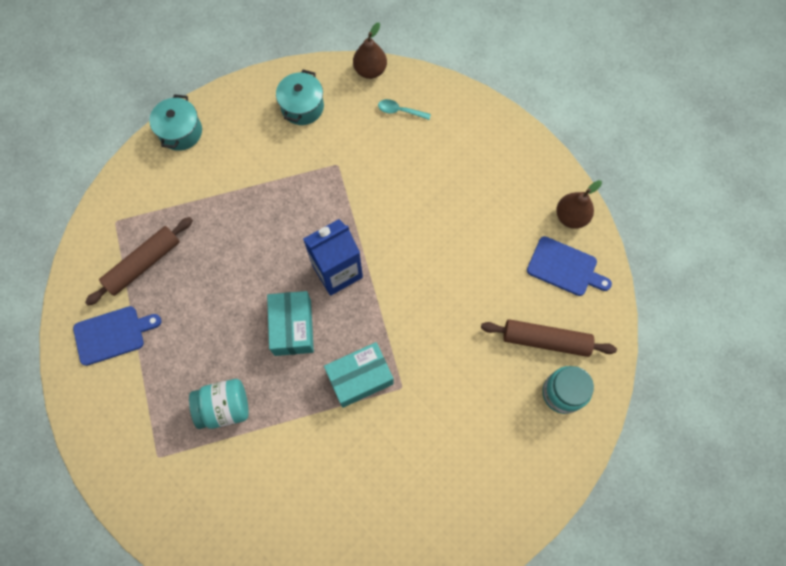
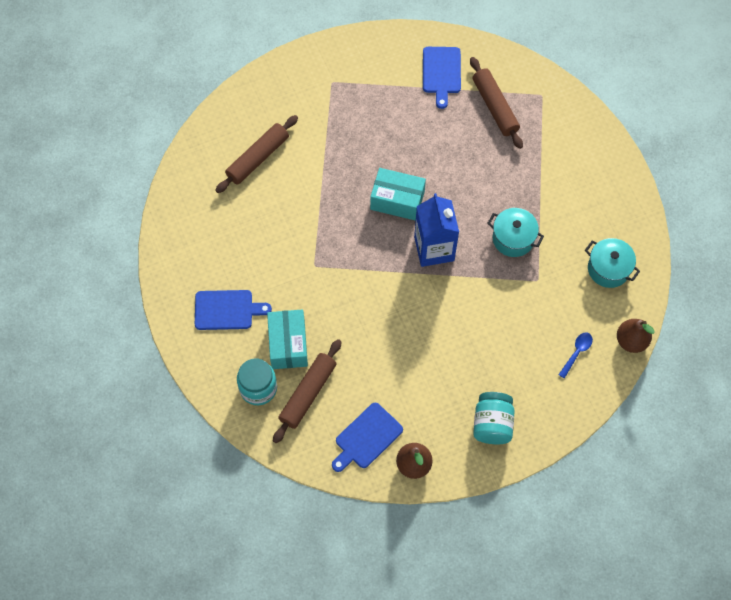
camera: 110 degrees right, 5 degrees down
turquoise pot [149,94,202,151] -> turquoise pot moved to [487,208,544,257]
turquoise jar [189,379,248,429] -> turquoise jar moved to [473,392,515,444]
turquoise box [324,342,393,408] -> turquoise box moved to [267,309,308,369]
turquoise spoon [378,99,431,120] -> blue spoon [558,333,593,379]
none -> blue cutting board [195,290,272,330]
none -> brown rolling pin [215,115,298,193]

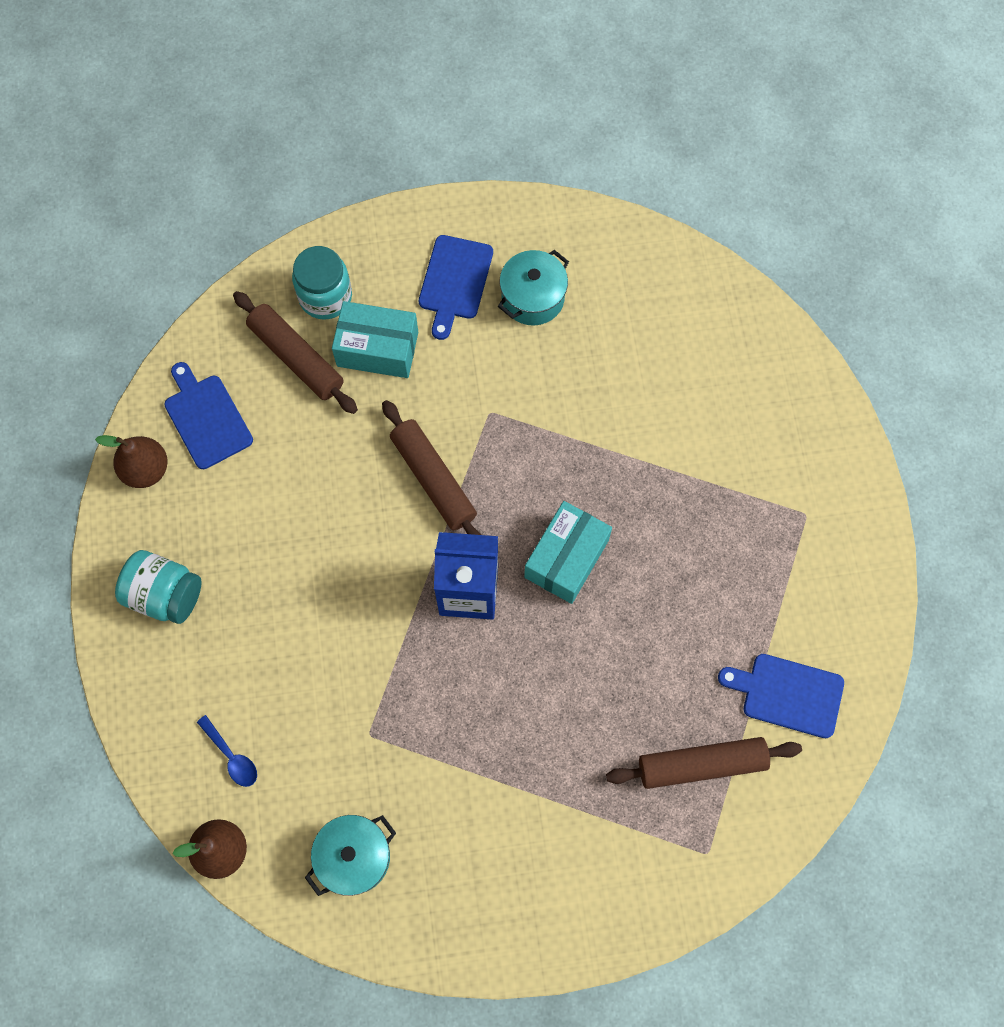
camera: 105 degrees right, 5 degrees up
brown rolling pin [215,115,298,193] -> brown rolling pin moved to [382,400,482,535]
turquoise pot [487,208,544,257] -> turquoise pot moved to [498,250,569,326]

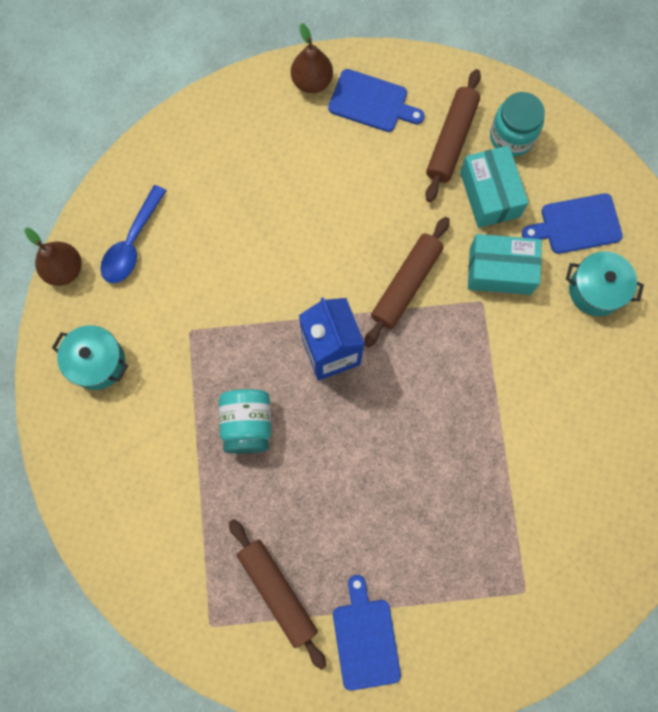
camera: 65 degrees right, 5 degrees up
turquoise jar [115,550,202,624] -> turquoise jar moved to [219,389,271,454]
blue cutting board [164,362,253,469] -> blue cutting board turned 75 degrees clockwise [328,69,424,132]
blue spoon [197,715,257,787] -> blue spoon [100,185,167,283], size x1.64
turquoise box [524,501,612,604] -> turquoise box moved to [468,234,542,295]

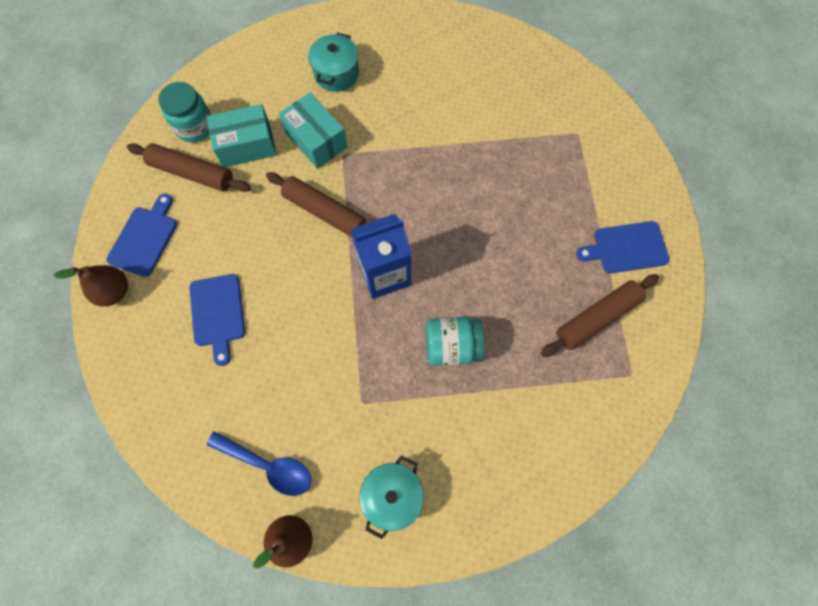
camera: 90 degrees left, 5 degrees down
turquoise box [468,234,542,295] -> turquoise box turned 45 degrees counterclockwise [279,92,348,169]
blue cutting board [522,193,623,254] -> blue cutting board moved to [189,274,245,366]

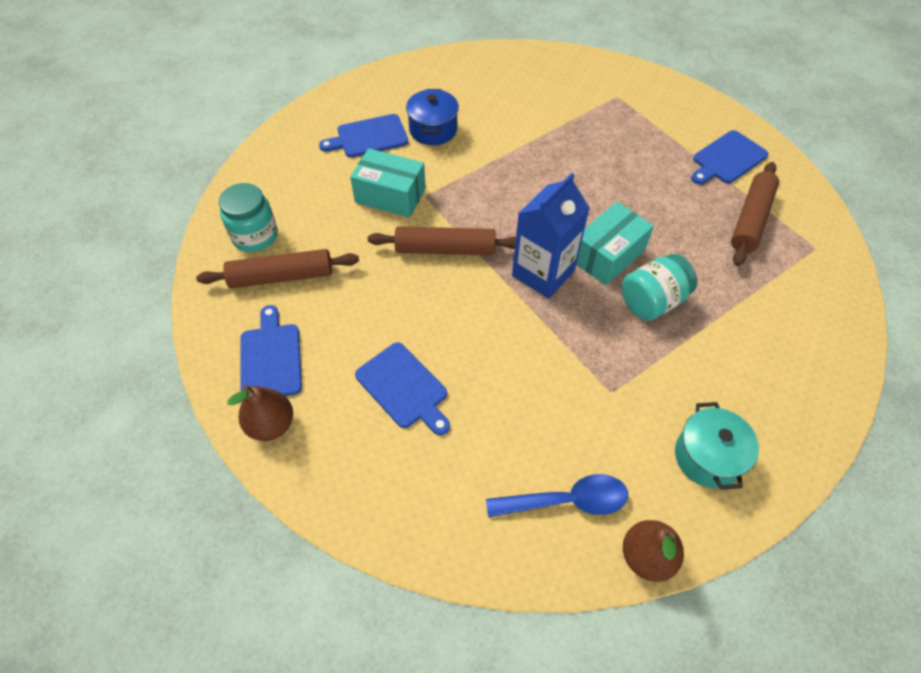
camera: 30 degrees left, 15 degrees down
turquoise box [207,104,277,167] -> turquoise box moved to [576,202,654,285]
turquoise pot [308,32,359,92] -> blue cutting board [319,114,408,158]
none -> blue pot [406,89,459,145]

